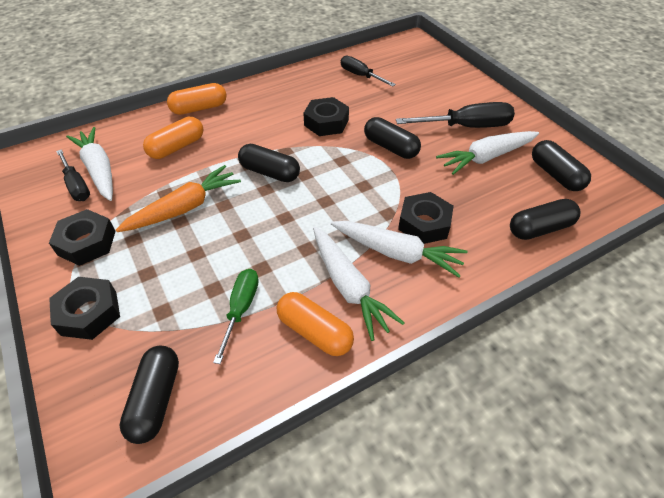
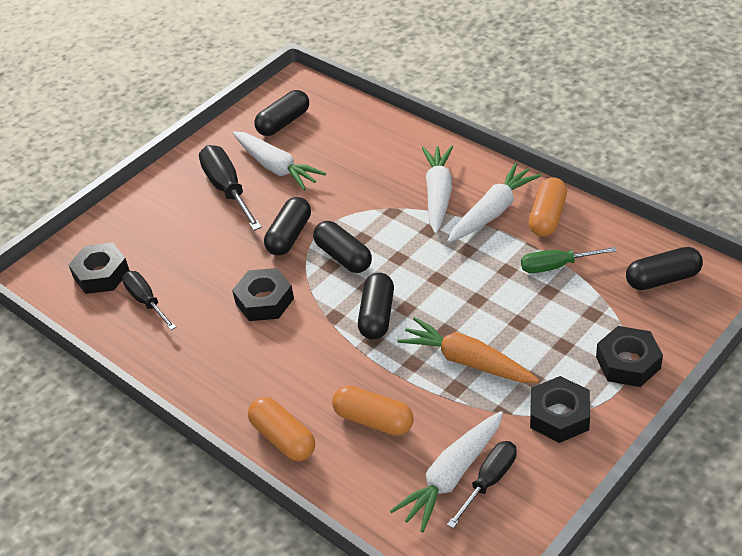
camera: 105 degrees left, 5 degrees down
black screwdriver [341,56,396,86] -> black screwdriver turned 120 degrees clockwise [122,271,176,330]
black nut [398,192,454,244] -> black nut moved to [68,242,130,294]
black capsule [510,199,580,240] -> black capsule moved to [313,221,372,273]

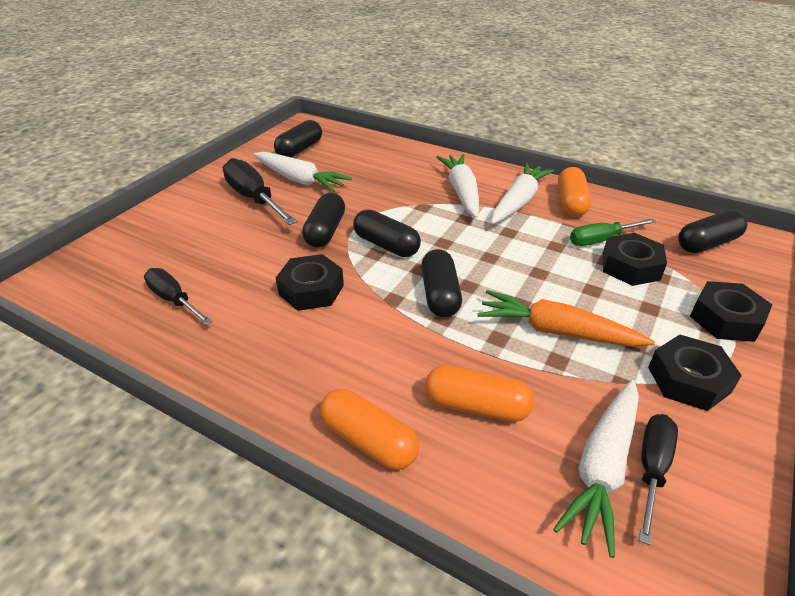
camera: 15 degrees left, 5 degrees down
black nut [68,242,130,294] -> black nut moved to [603,233,667,286]

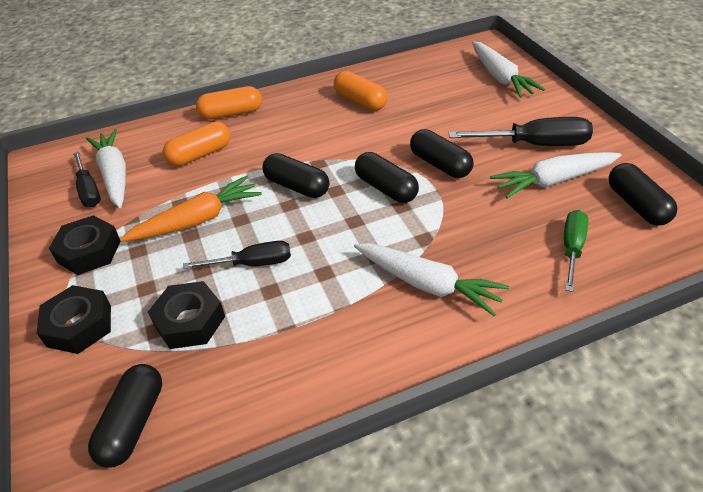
camera: 130 degrees right, 5 degrees up
black screwdriver [144,268,213,325] -> black screwdriver moved to [183,241,291,269]
black nut [276,254,344,311] -> none
black capsule [353,209,421,257] -> black capsule turned 60 degrees clockwise [355,152,419,203]
white carrot [491,163,554,224] -> white carrot moved to [472,41,545,98]
orange capsule [558,167,591,217] -> orange capsule moved to [334,71,387,111]
green screwdriver [570,218,657,246] -> green screwdriver moved to [564,210,588,292]

